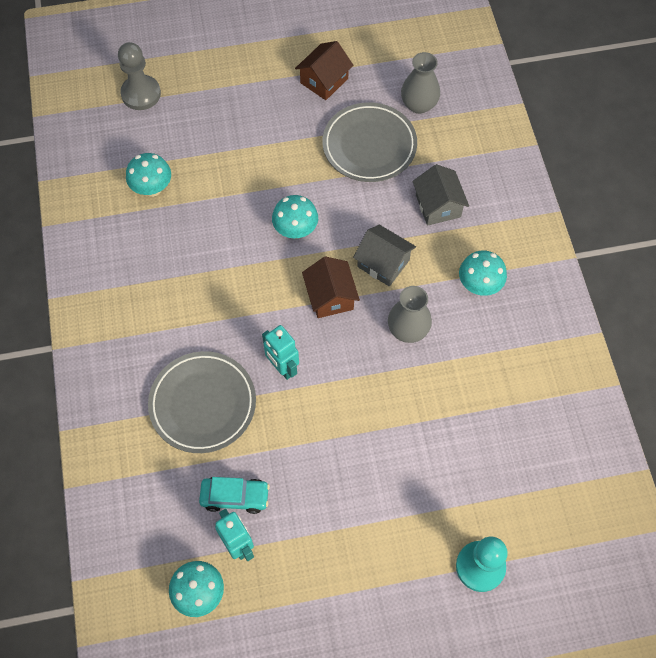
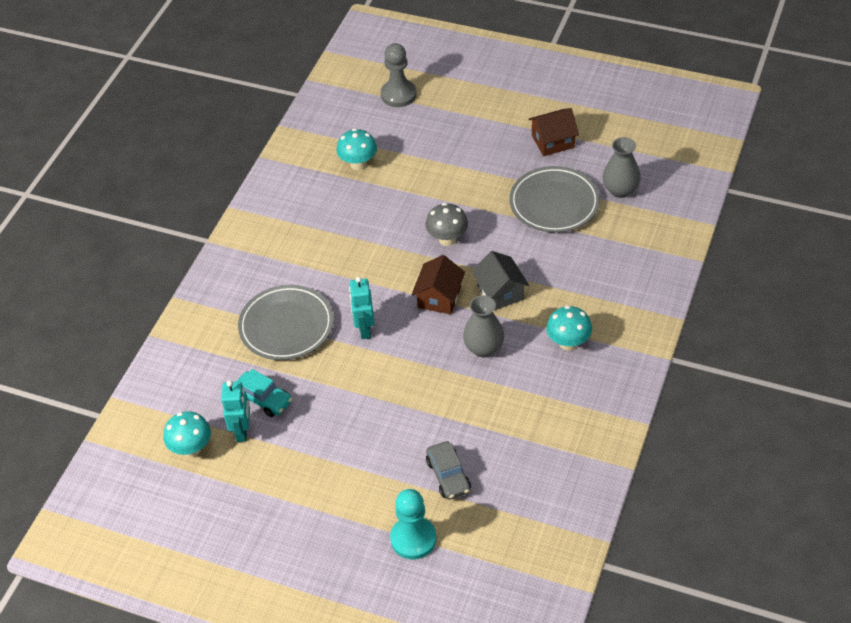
camera: 35 degrees right, 15 degrees down
turquoise mushroom [272,195,318,239] -> grey mushroom [425,203,468,246]
grey house [412,164,469,226] -> none
none -> grey car [426,441,471,500]

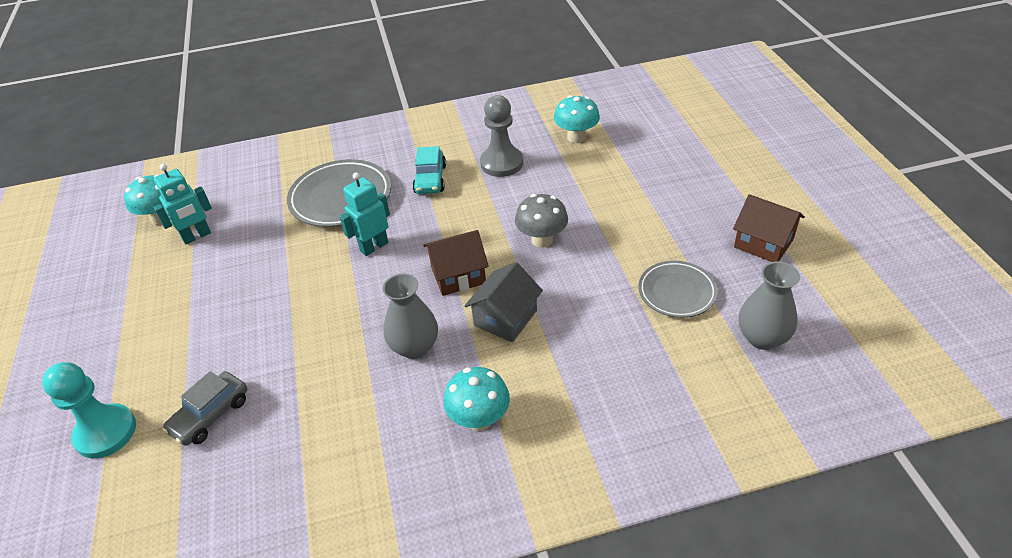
camera: 55 degrees right, 5 degrees down
turquoise car [236,369,292,417] -> turquoise car moved to [412,146,446,194]
grey pawn [381,43,417,107] -> grey pawn moved to [480,95,523,177]
grey plate [509,166,600,233] -> grey plate [638,261,718,318], size x0.63

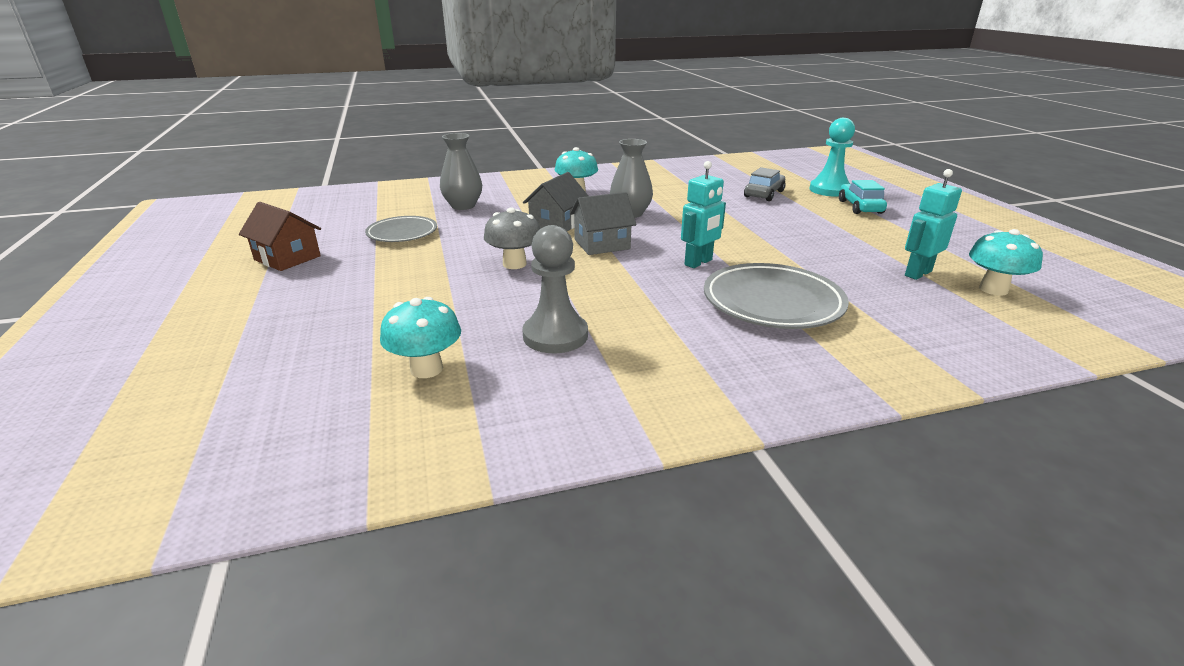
camera: 175 degrees right, 15 degrees down
turquoise car [412,146,446,194] -> turquoise car moved to [839,180,887,214]
brown house [423,230,489,296] -> grey house [570,192,636,255]
grey vase [739,261,800,350] -> grey vase moved to [440,133,482,210]

